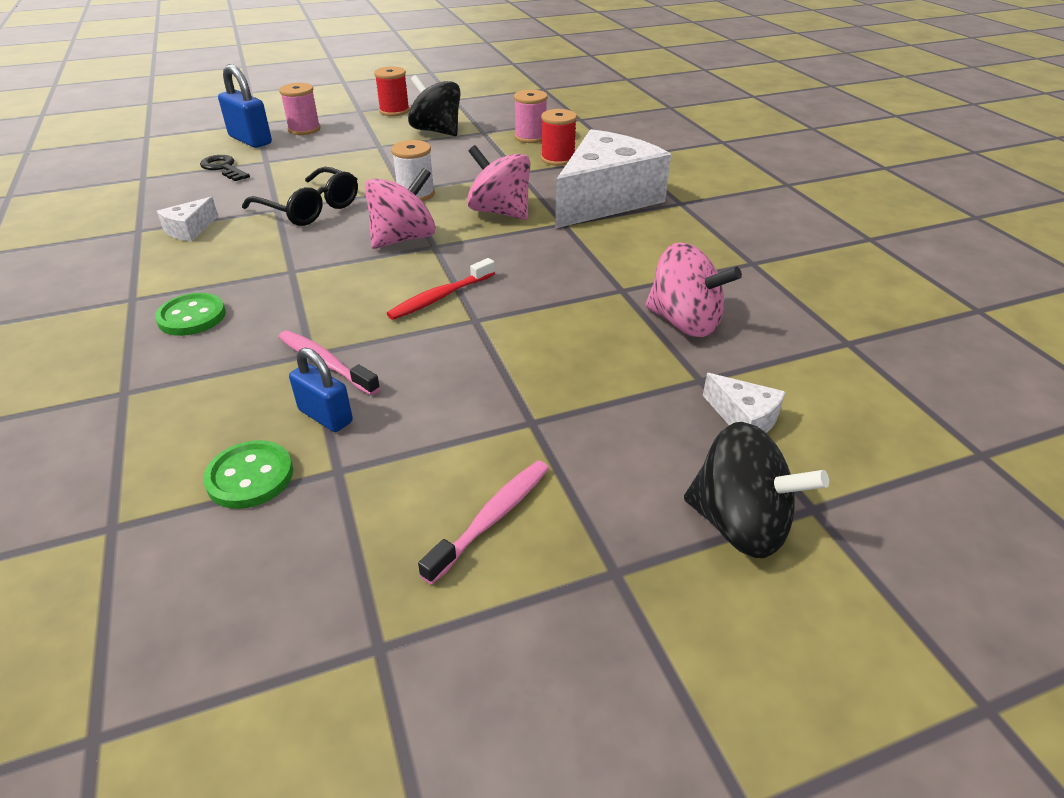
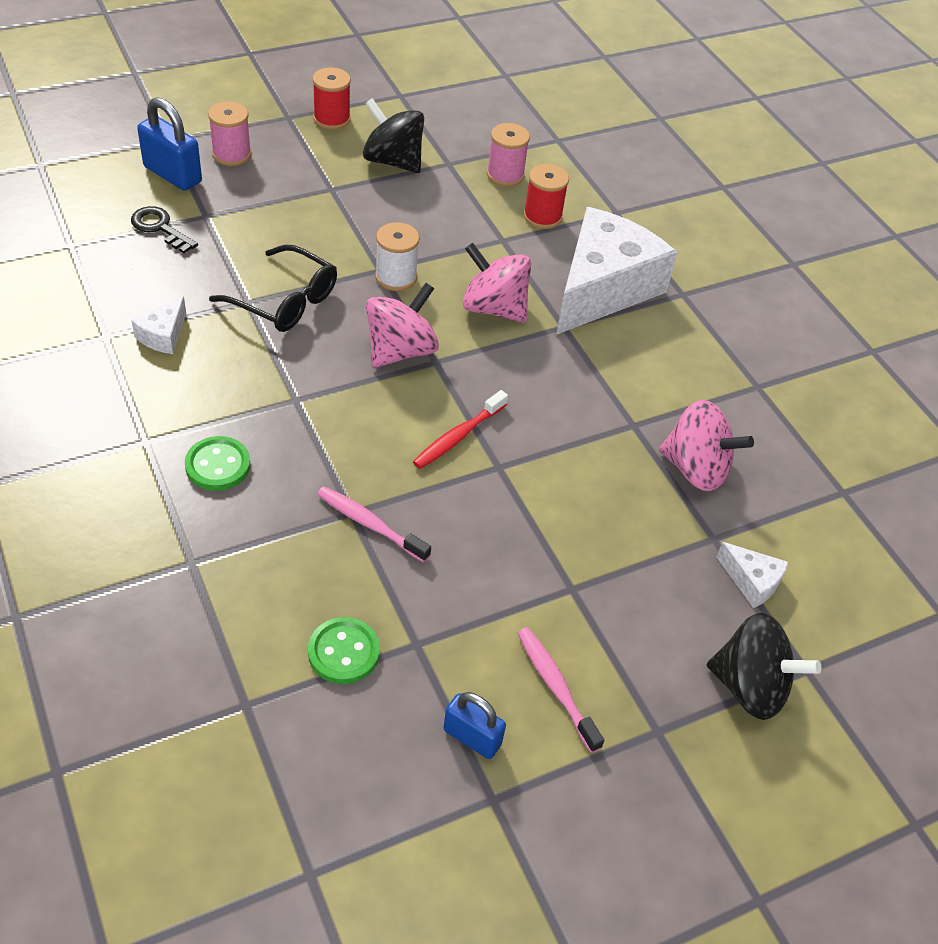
camera: 10 degrees left, 10 degrees up
blue padlock [289,348,353,432] -> blue padlock moved to [443,692,506,759]
pink toothbrush [418,461,549,585] -> pink toothbrush turned 60 degrees counterclockwise [518,627,604,753]

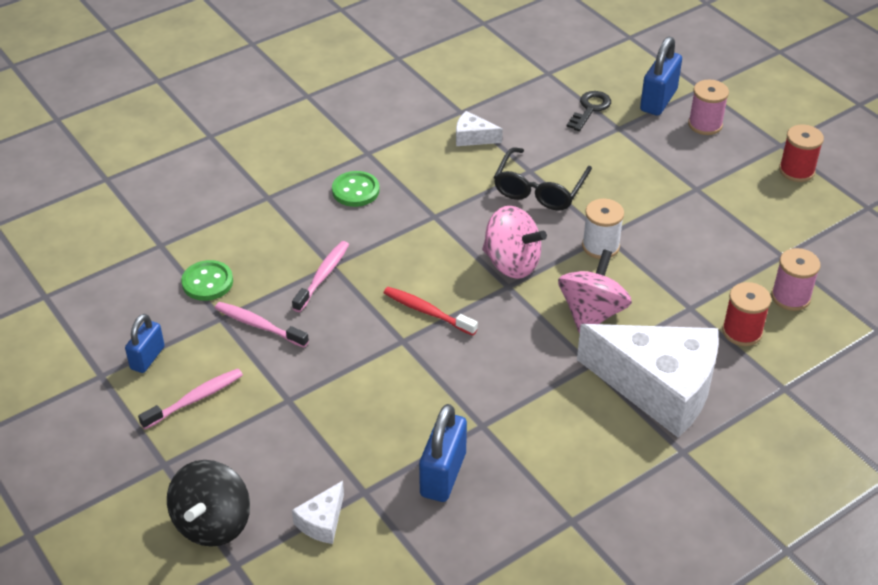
camera: 85 degrees right, 5 degrees down
black spinning top [363,98,424,173] -> none
pink spinning top [659,400,754,491] -> blue padlock [419,404,467,502]
none -> pink toothbrush [215,302,309,348]

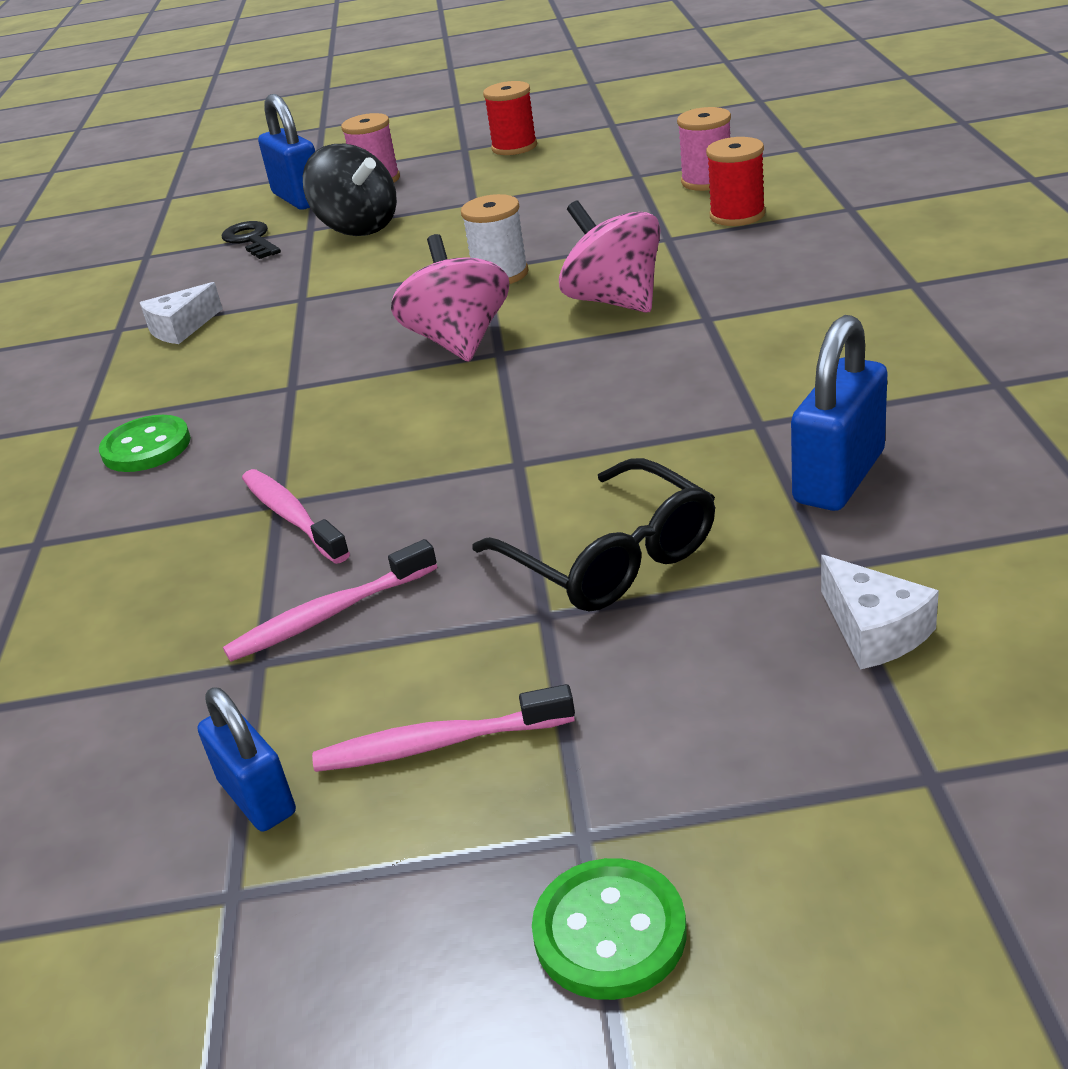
camera: 55 degrees left, 10 degrees down
pink toothbrush [138,368,243,429] -> pink toothbrush turned 90 degrees counterclockwise [312,684,575,772]
black spinning top [167,460,250,547] -> black spinning top moved to [303,144,397,236]
green button [181,260,233,301] -> green button moved to [532,858,687,1000]
red toothbrush [383,287,478,336] -> none
blue padlock [419,404,467,502] -> blue padlock turned 75 degrees clockwise [791,315,888,511]
pink spinning top [482,206,547,279] -> pink spinning top turned 75 degrees counterclockwise [391,234,509,361]
black glasses [494,147,592,211] -> black glasses moved to [472,458,715,612]
white cheese [577,324,719,437] -> none

